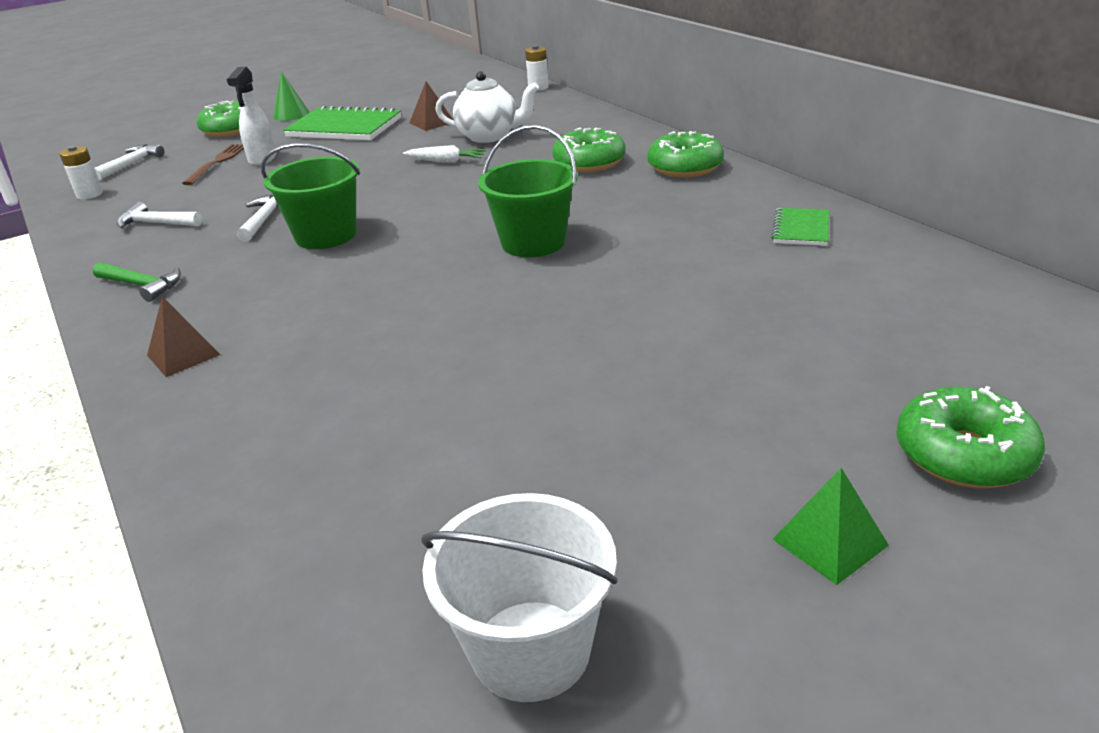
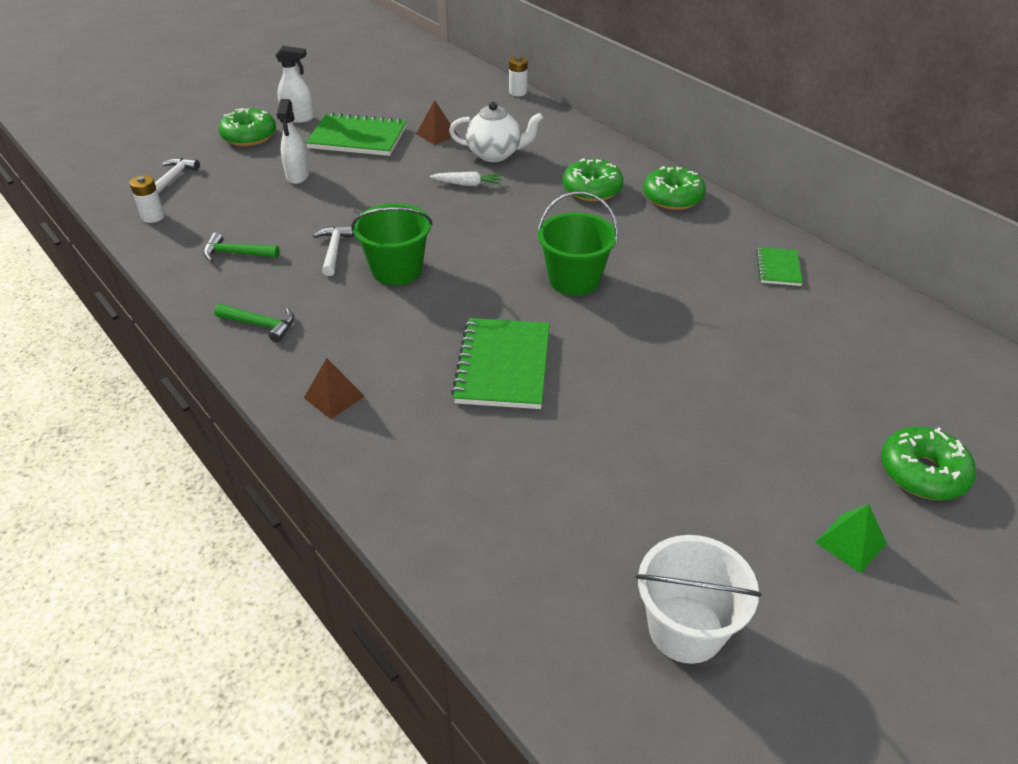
camera: 10 degrees left, 10 degrees up
white hammer [117,202,202,229] -> green hammer [203,232,279,262]
brown fork [182,144,244,185] -> none
green cone [273,71,310,121] -> white spray bottle [275,46,314,123]
none -> green notebook [451,318,550,409]

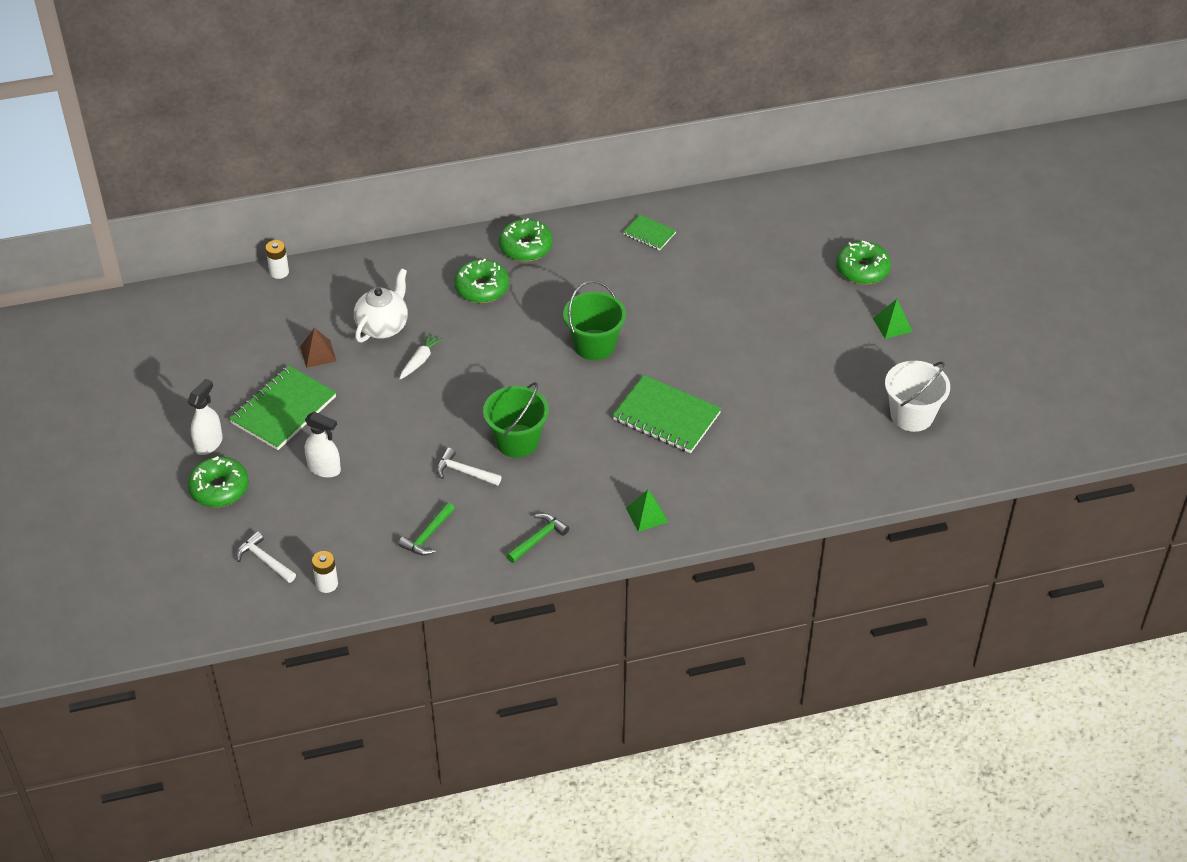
camera: 65 degrees left, 5 degrees up
brown pyramid [304,358,365,419] -> green pyramid [626,490,668,532]

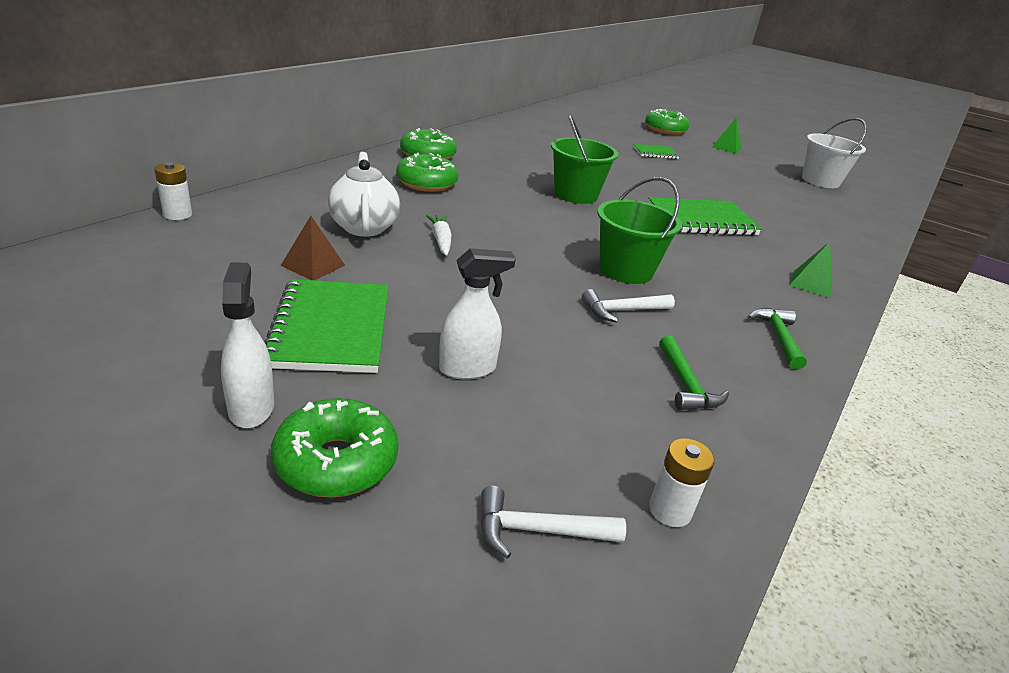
camera: 45 degrees left, 15 degrees down
green notebook [623,214,676,250] -> green notebook moved to [633,144,680,159]

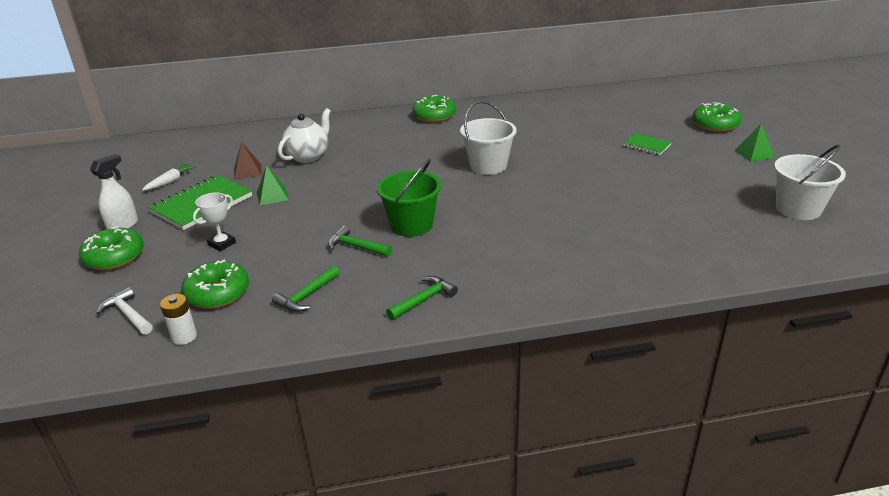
camera: 50 degrees right, 0 degrees up
white battery [154,163,192,220] -> none
green donut [396,153,458,192] -> green donut moved to [181,260,249,309]
white carrot [426,215,452,256] -> white carrot moved to [142,163,196,191]
white spray bottle [439,248,516,380] -> white trophy [193,193,236,251]
green bucket [551,115,618,204] -> white bucket [460,101,517,175]
white hammer [582,289,675,322] -> green hammer [328,226,392,257]
green notebook [648,197,762,236] -> none
green pyramid [789,242,833,298] -> green pyramid moved to [257,165,289,205]

